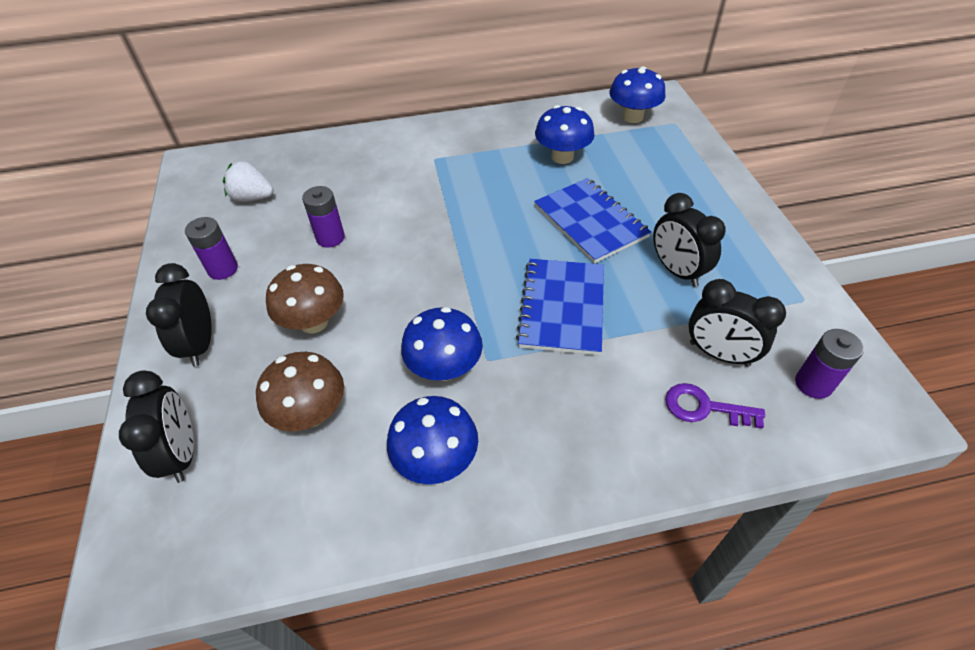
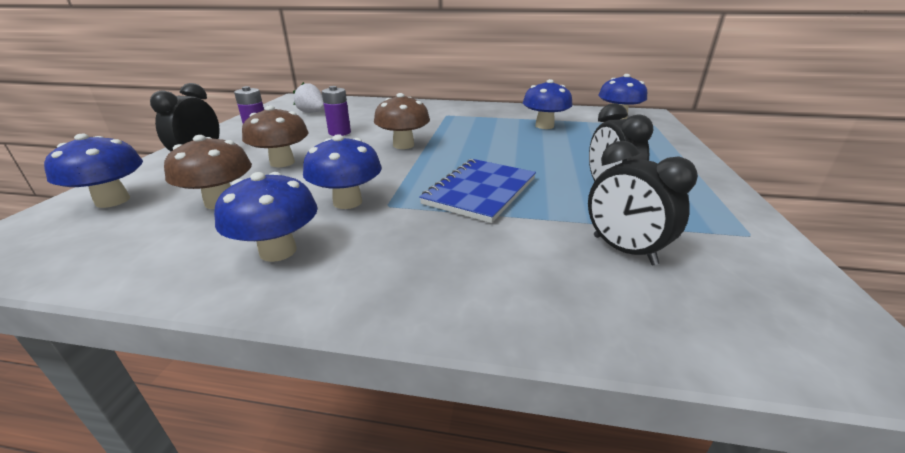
camera: 20 degrees right, 20 degrees down
black clock [119,370,194,483] -> blue mushroom [44,134,143,208]
blue notebook [534,178,651,264] -> none
purple key [665,383,765,429] -> none
purple battery [795,329,864,399] -> none
none -> brown mushroom [374,93,430,149]

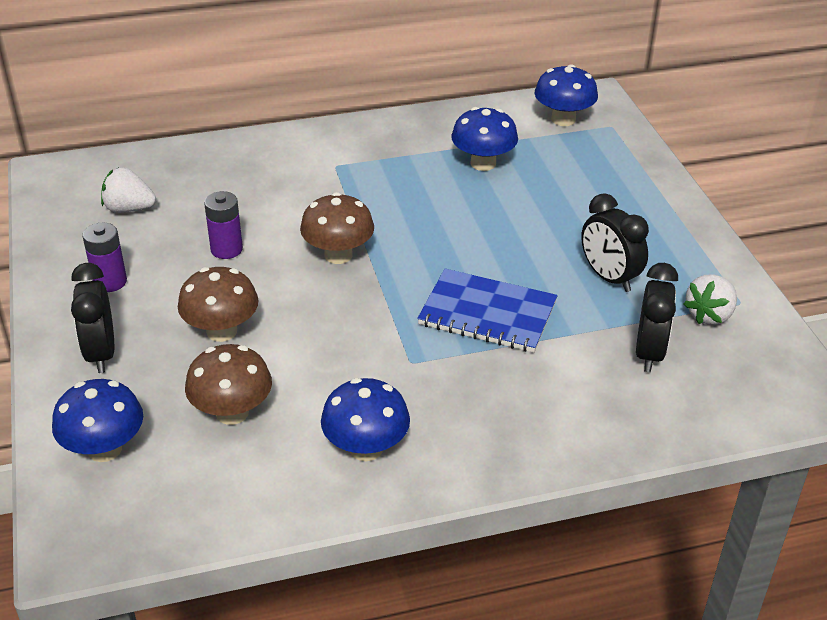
camera: 25 degrees left, 10 degrees up
blue mushroom [303,134,382,209] -> none
blue notebook [419,159,536,223] -> blue notebook turned 75 degrees counterclockwise [417,269,558,353]
black clock [588,141,698,265] -> black clock turned 105 degrees counterclockwise [636,263,678,372]
none -> white strawberry [683,274,737,325]

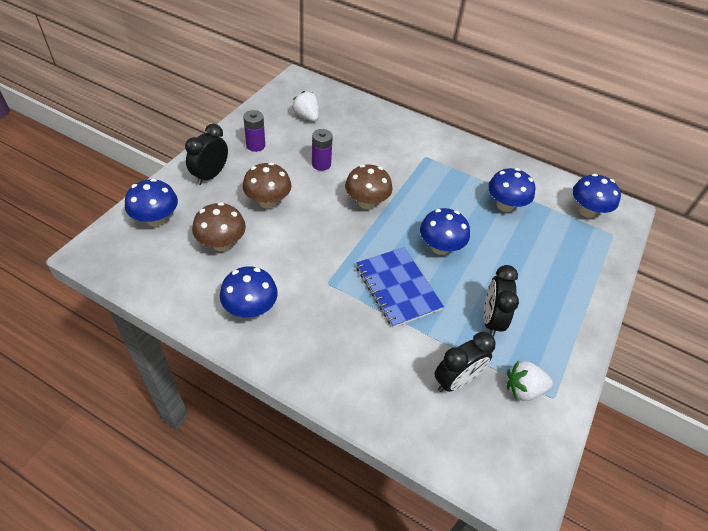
camera: 40 degrees right, 10 degrees up
none -> blue mushroom [420,208,470,255]

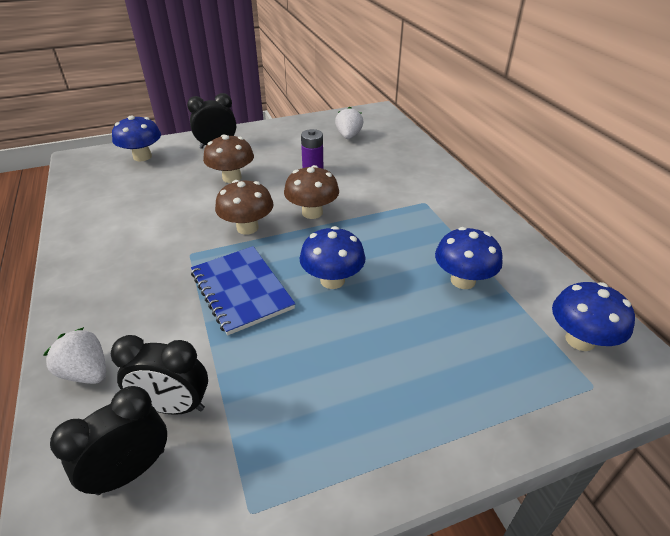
camera: 45 degrees right, 10 degrees down
brown mushroom [192,202,246,251] -> brown mushroom moved to [215,180,274,235]
blue mushroom [220,266,278,318] -> none
purple battery [243,110,265,152] -> none
blue notebook [356,247,444,328] -> blue notebook turned 45 degrees counterclockwise [191,246,295,336]
black clock [484,265,519,337] -> black clock moved to [50,386,167,495]
white strawberry [507,361,553,401] -> white strawberry moved to [44,327,106,384]

